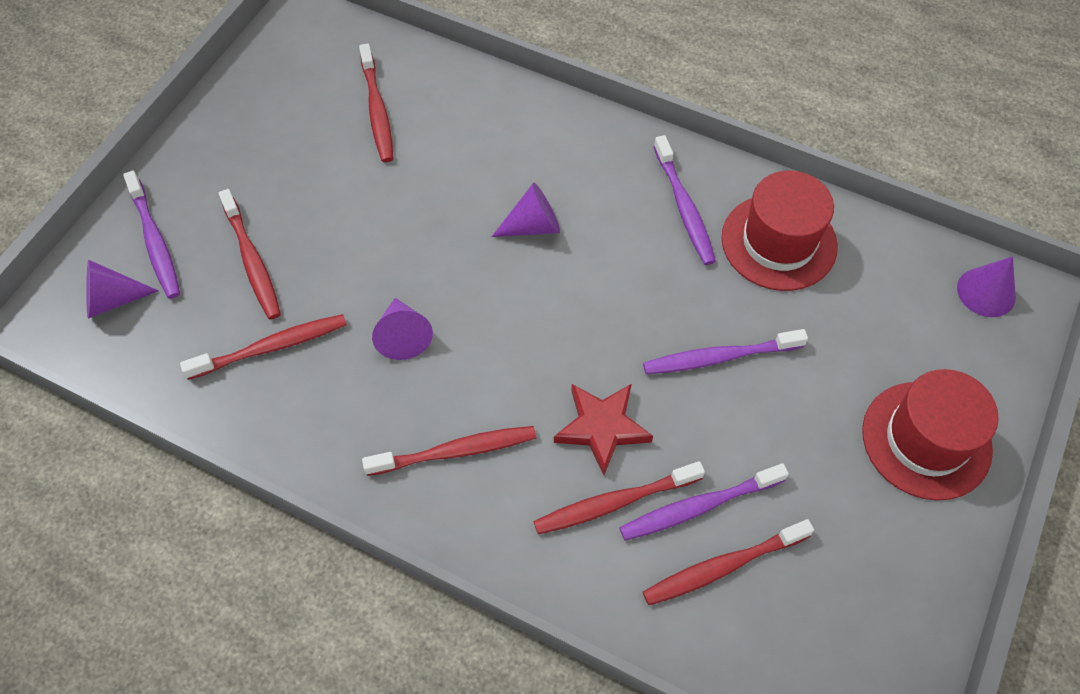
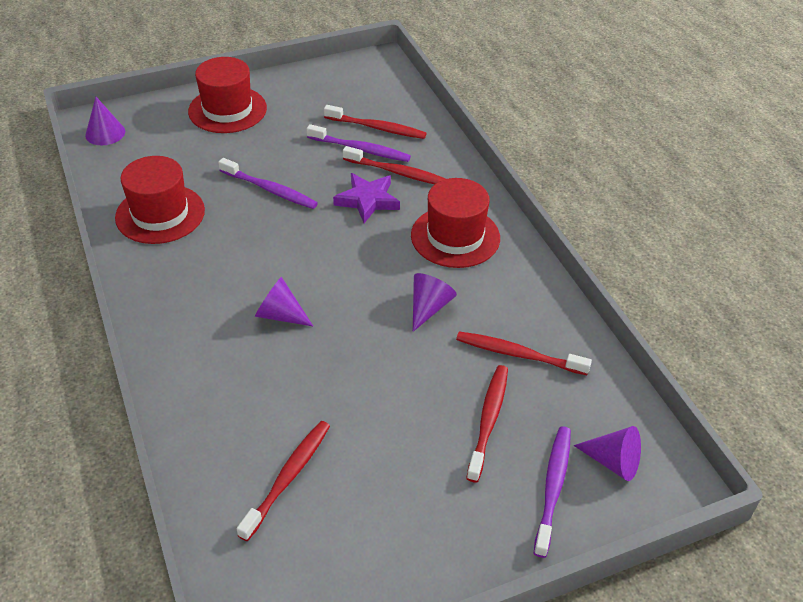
camera: 140 degrees left, 15 degrees down
red toothbrush [362,426,536,476] -> red hat [411,178,500,268]
red star [554,384,653,475] -> purple star [333,173,400,223]
purple toothbrush [654,135,716,265] -> none

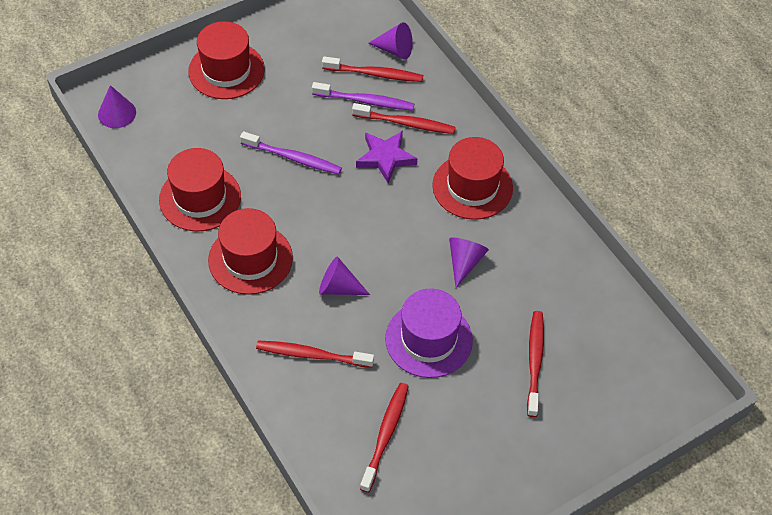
camera: 10 degrees left, 10 degrees up
red toothbrush [456,331,592,375] -> red toothbrush moved to [256,341,374,368]
purple toothbrush [534,426,571,558] -> none
purple cone [574,426,641,481] -> purple cone moved to [368,22,413,60]
none -> red hat [208,208,293,295]
none -> purple hat [385,289,473,378]

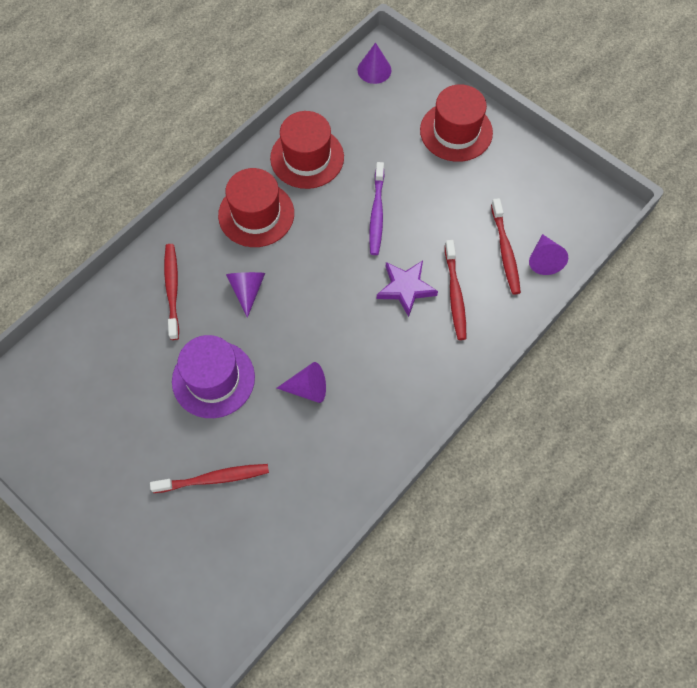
camera: 75 degrees right, 10 degrees up
purple toothbrush [312,82,414,110] -> none
red toothbrush [360,383,409,493] -> none
red hat [432,137,513,220] -> none

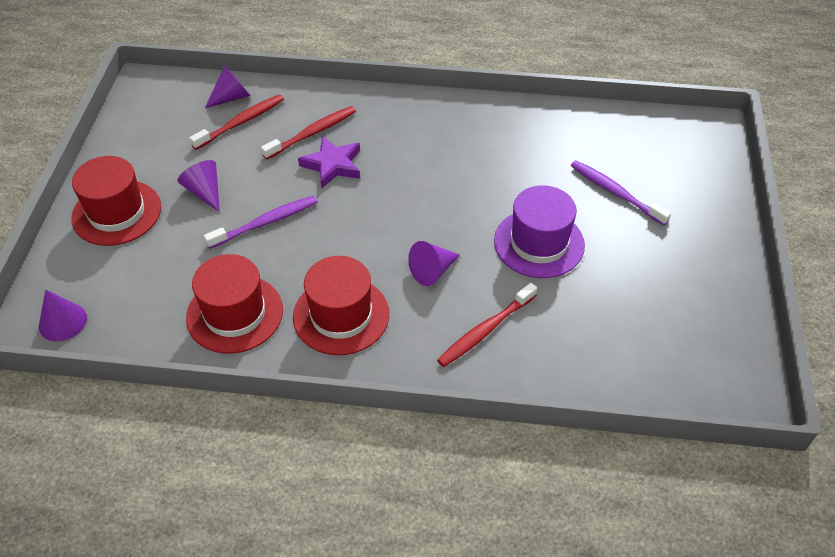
camera: 125 degrees left, 15 degrees down
red toothbrush [150,464,269,493] -> purple toothbrush [571,160,671,225]
purple cone [277,362,326,403] -> purple cone moved to [177,160,220,212]

